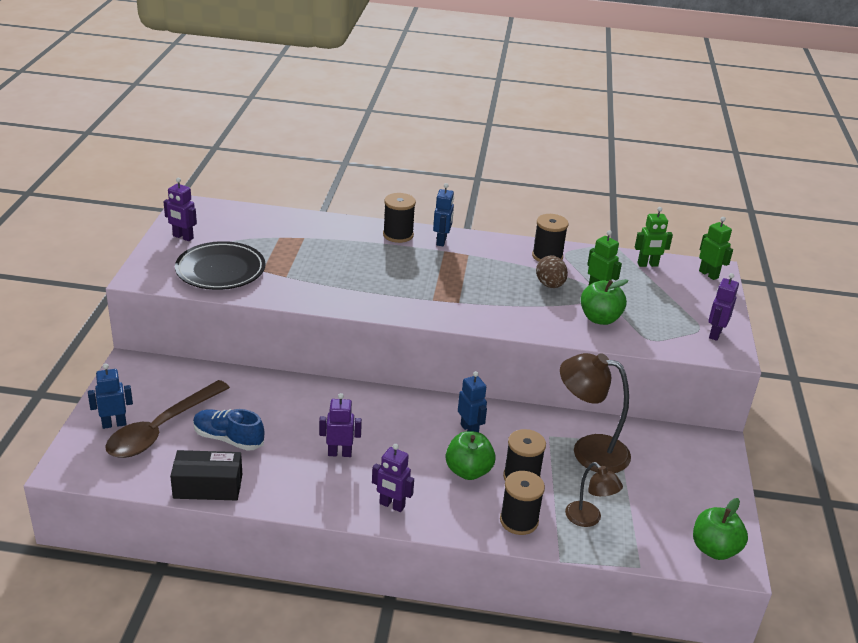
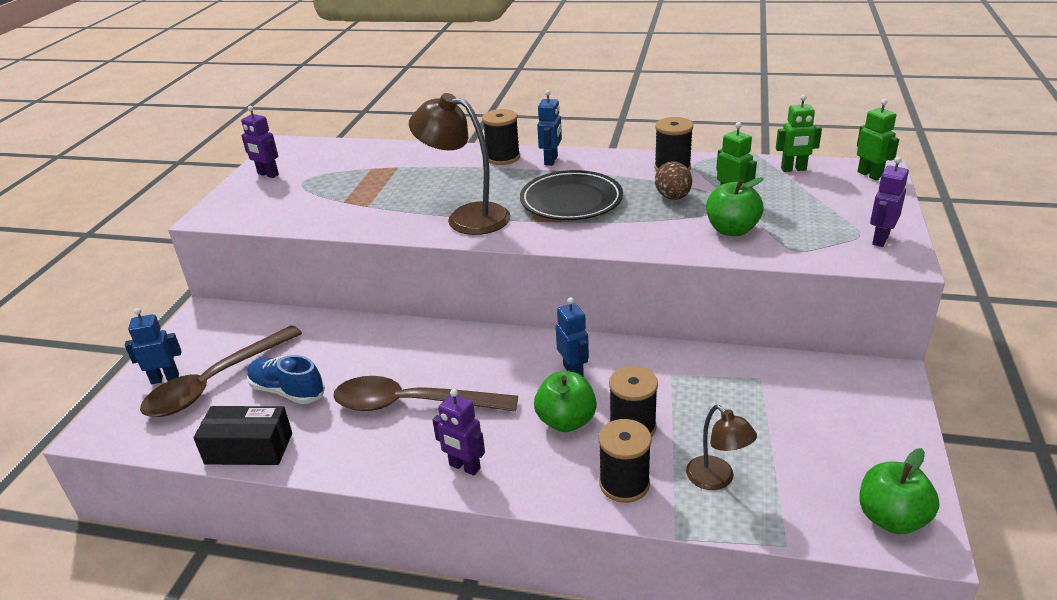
camera: 10 degrees right, 0 degrees up
black plate [175,241,265,290] -> black plate moved to [520,170,623,220]
purple robot [319,393,362,457] -> brown spoon [333,376,518,412]
brown lamp [560,353,631,473] -> brown lamp moved to [409,93,511,235]

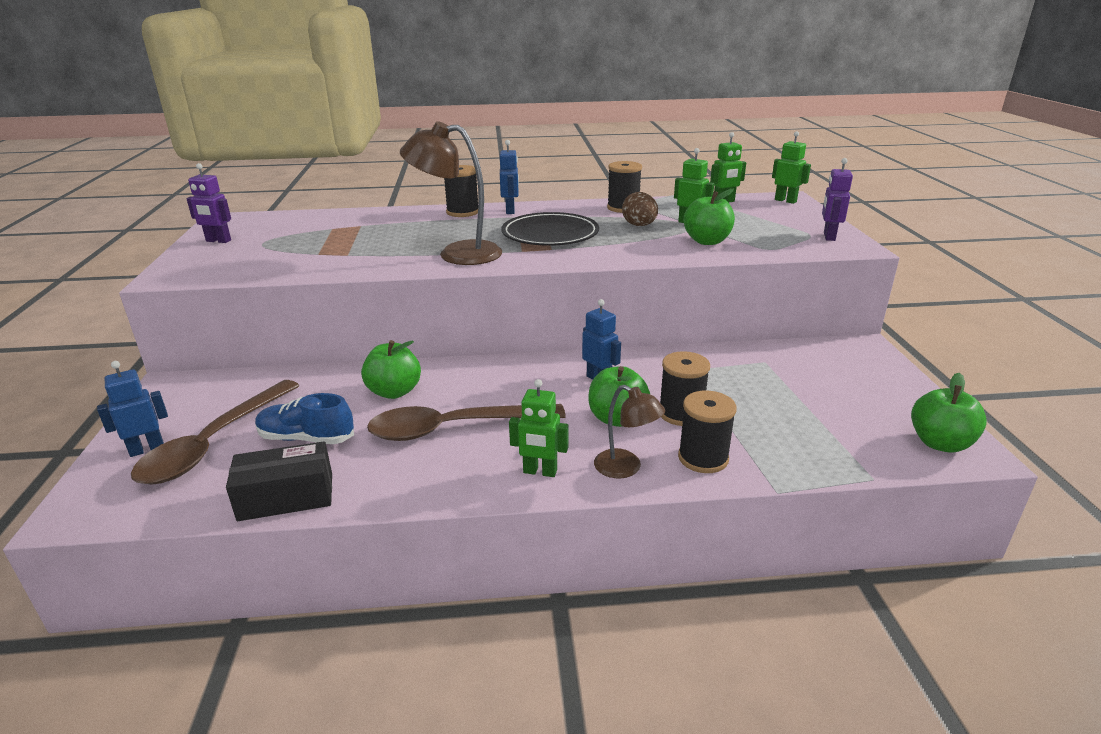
camera: 20 degrees left, 5 degrees down
purple robot [433,389,485,476] -> green robot [509,379,568,477]
brown lamp [686,405,757,490] -> brown lamp moved to [594,385,665,478]
none -> green apple [361,340,421,399]

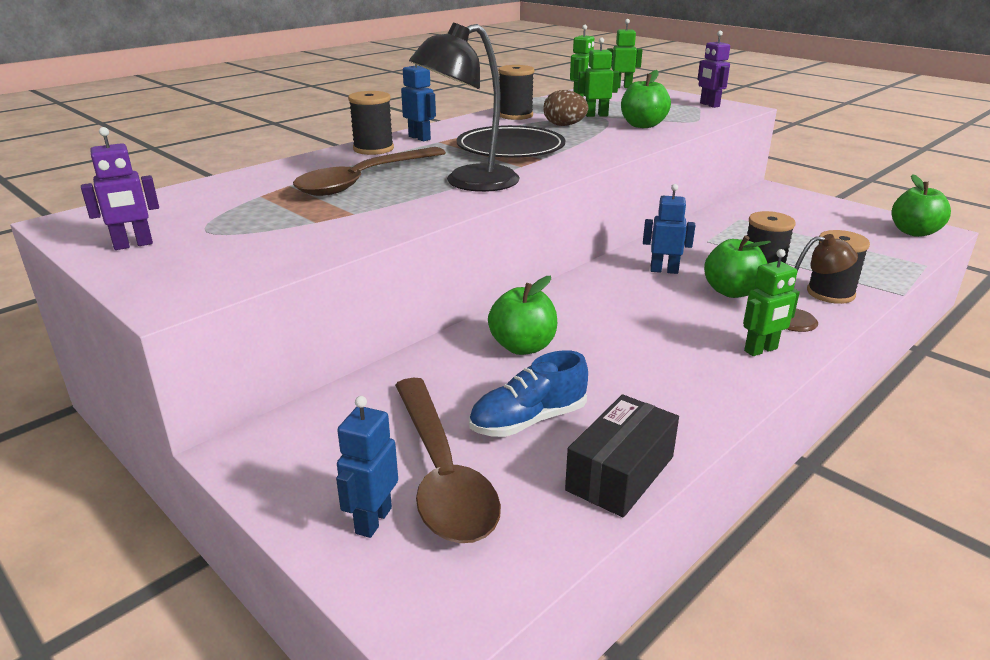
camera: 40 degrees left, 0 degrees up
brown spoon [367,404,566,441] -> brown spoon moved to [293,147,446,196]
brown lamp [400,121,502,265] -> black lamp [409,23,520,192]

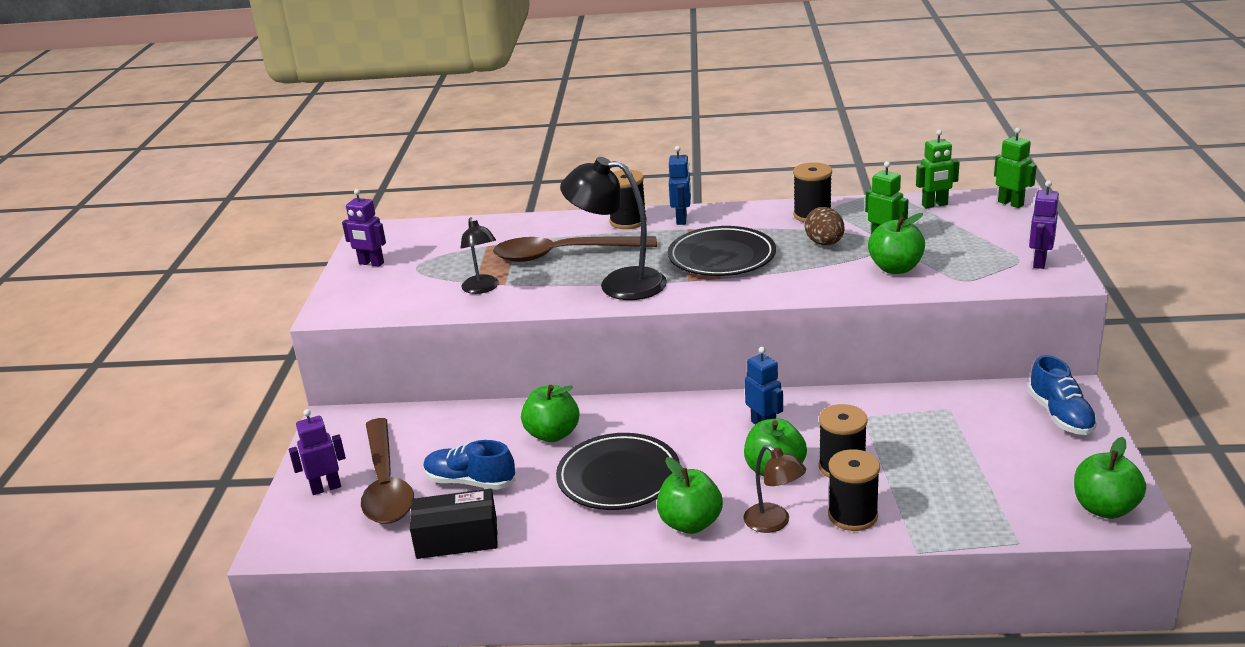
camera: 50 degrees right, 0 degrees up
blue robot [336,396,398,538] -> purple robot [289,409,346,495]
brown spoon [395,378,501,543] -> brown spoon turned 45 degrees counterclockwise [361,418,414,524]
green robot [743,249,800,356] -> green apple [657,457,723,534]
none -> black lamp [460,218,499,294]
none -> black plate [556,433,680,510]
none -> blue shoe [1028,355,1097,435]

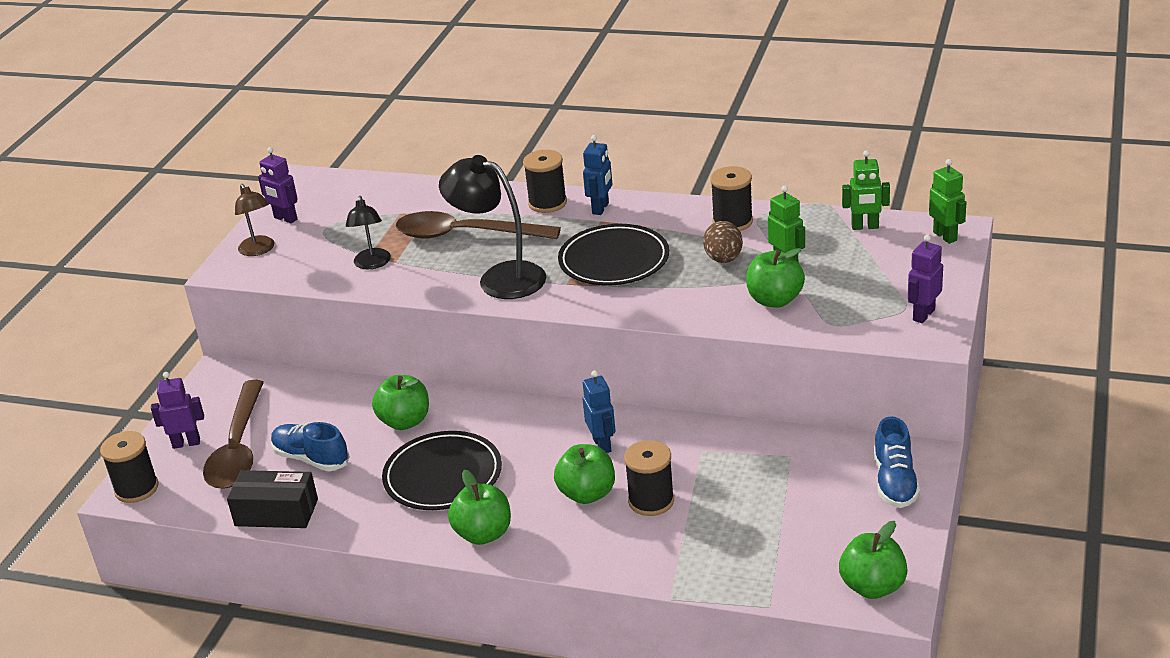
camera: 15 degrees right, 5 degrees up
brown lamp [744,445,806,533] -> brown lamp moved to [235,184,274,256]
black spool [828,449,880,531] -> black spool moved to [100,431,159,503]

